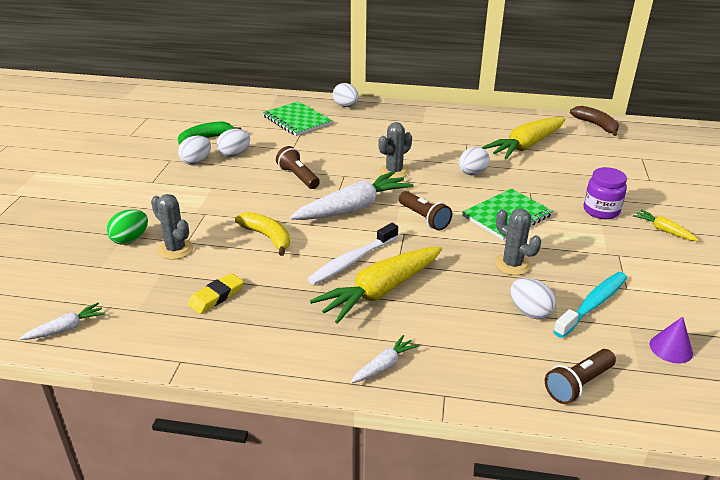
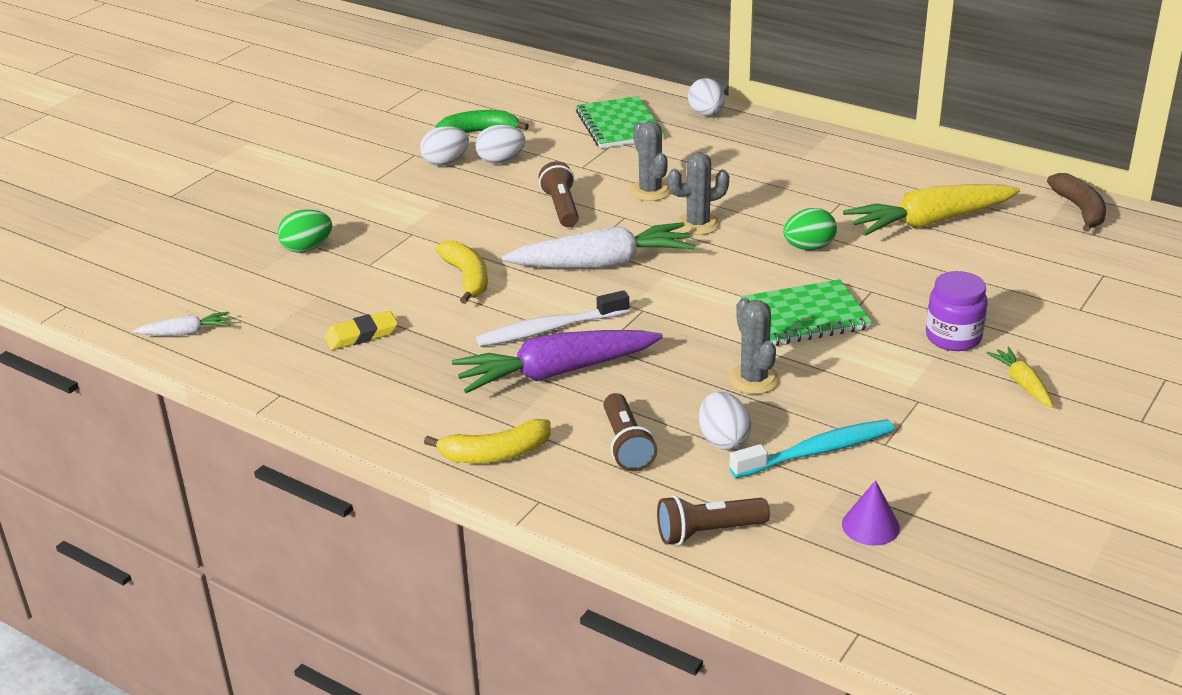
camera: 25 degrees right, 0 degrees up
grey cactus [151,194,193,260] -> grey cactus moved to [629,121,671,201]
yellow carrot [310,247,442,324] -> purple carrot [452,330,663,393]
white carrot [351,335,419,383] -> yellow banana [424,419,551,463]
brown flashlight [399,191,452,230] -> brown flashlight moved to [604,393,657,471]
white egg [459,147,490,175] -> green egg [783,208,837,250]

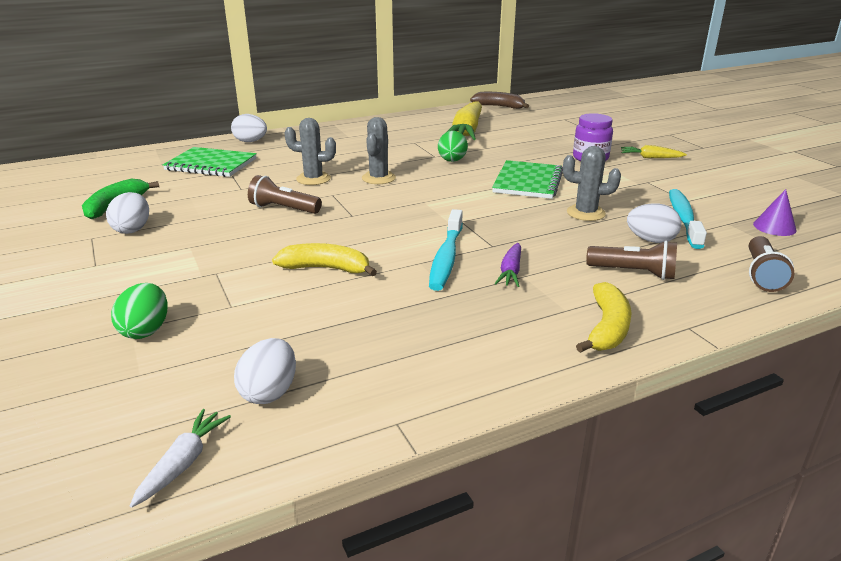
camera: 60 degrees left, 5 degrees down
yellow eraser [324,311,398,350] -> none
purple carrot [452,330,663,393] -> purple carrot [495,243,521,287], size x0.47
white egg [475,125,526,164] -> white egg moved to [234,338,296,404]
white toothbrush [476,290,629,347] -> turquoise toothbrush [429,209,463,291]
white carrot [502,222,696,268] -> none

